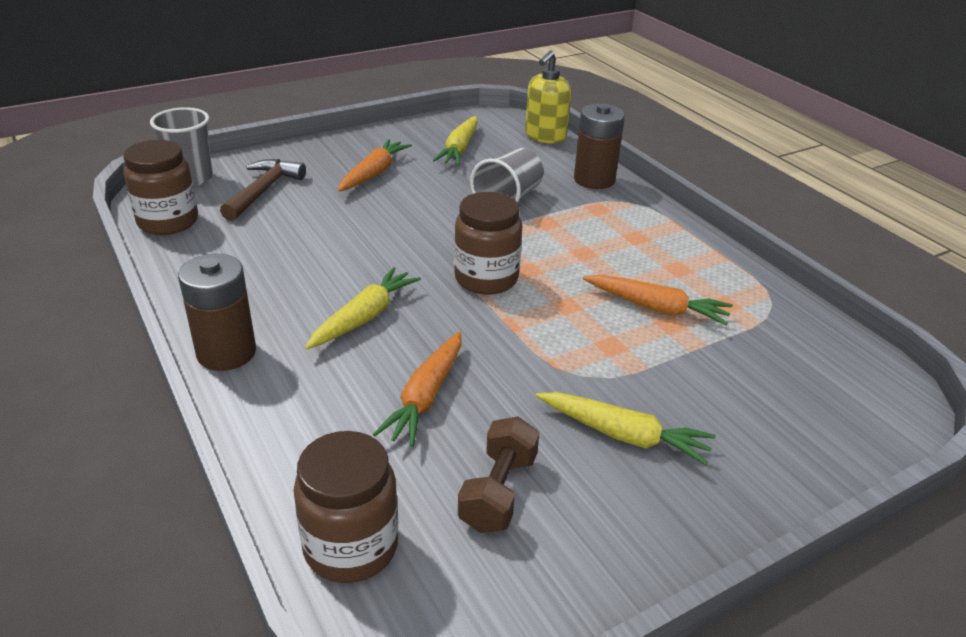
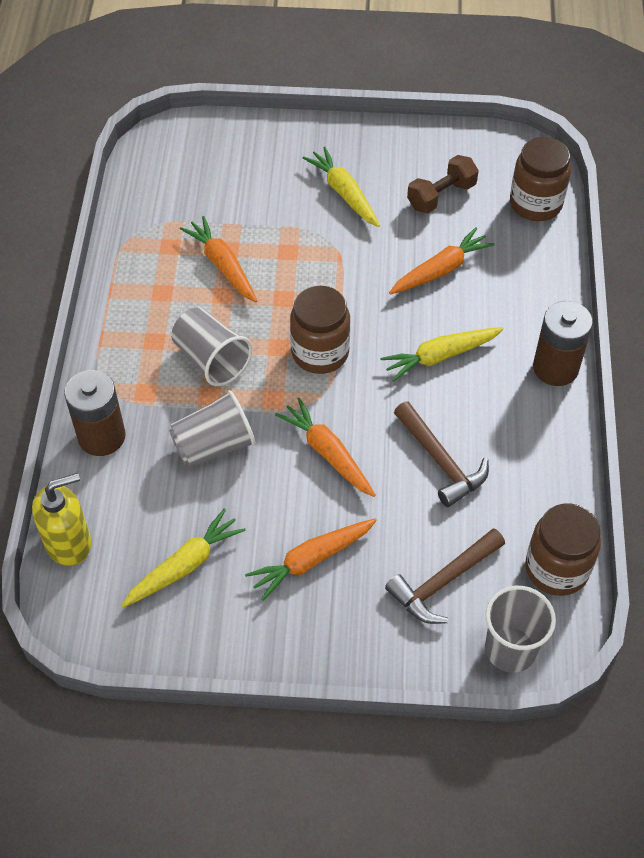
camera: 145 degrees left, 20 degrees up
none -> grey cup [171,307,252,386]
none -> orange carrot [275,398,376,497]
none -> brown hammer [394,401,489,507]

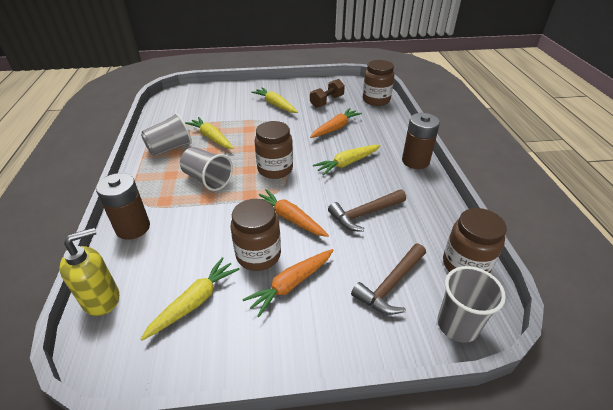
camera: 10 degrees left, 15 degrees down
grey cup [169,390,256,468] -> grey cup moved to [141,113,192,156]
orange carrot [180,216,257,302] -> yellow carrot [185,117,234,149]
brown hammer [394,401,489,507] -> brown hammer turned 105 degrees clockwise [328,189,406,232]
none -> brown jar [230,199,281,271]

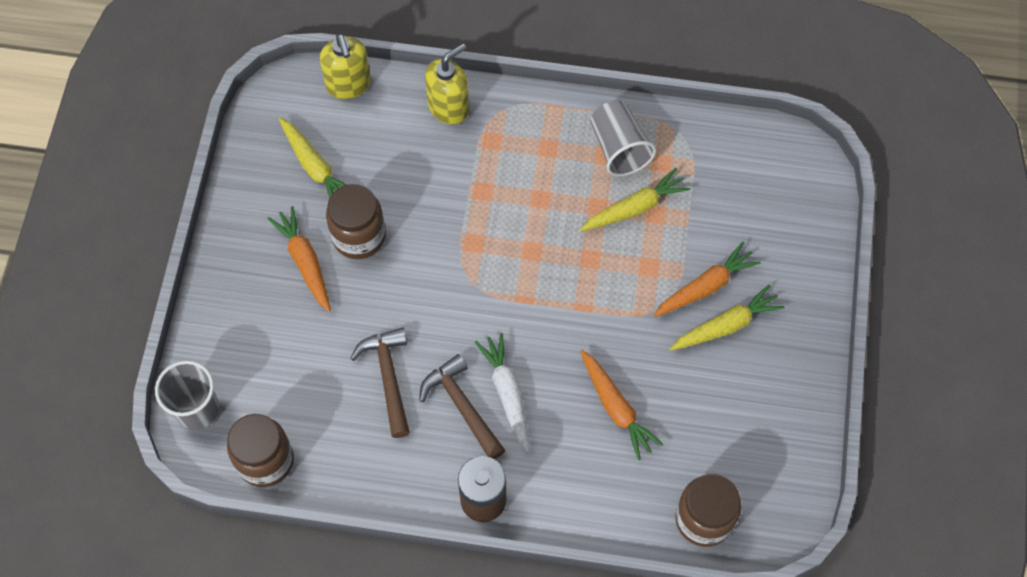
camera: 105 degrees right, 25 degrees up
brown battery [96,173,150,240] -> yellow soap dispenser [425,43,469,125]
grey cup [180,147,233,191] -> none
brown jar [255,121,293,179] -> none
orange carrot [259,189,329,237] -> orange carrot moved to [653,242,761,317]
brown dumbbell [310,79,345,108] -> none
yellow carrot [313,145,381,175] -> white carrot [475,333,530,452]
brown hammer [351,244,426,315] -> brown hammer moved to [419,354,506,459]

